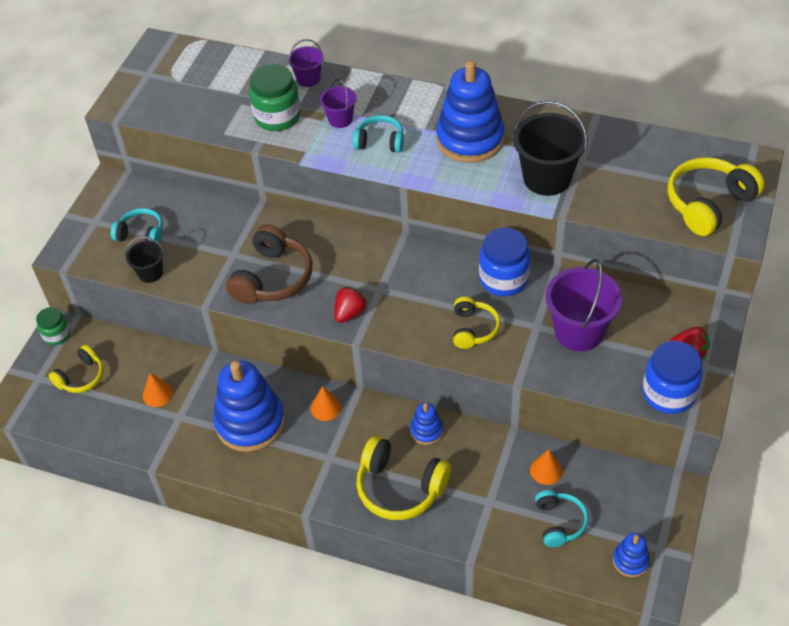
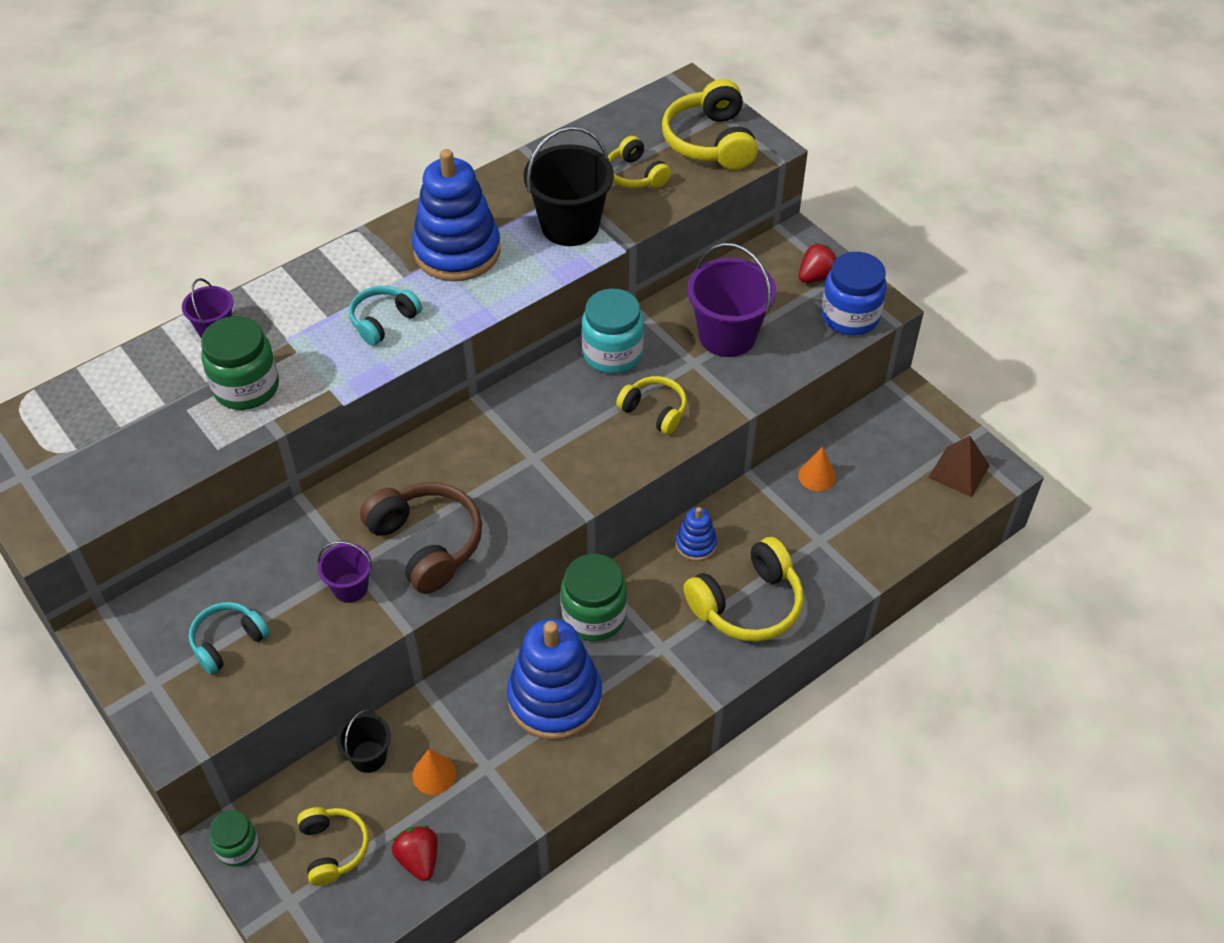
camera: 60 degrees left, 0 degrees up
black bucket [125,237,164,283] -> black bucket moved to [336,710,391,773]
orange cone [311,386,341,421] -> green jar [561,554,627,641]
purple bucket [320,79,357,128] -> purple bucket moved to [318,541,372,603]
red strawberry [335,286,368,323] -> red strawberry moved to [392,825,438,881]
blue jar [479,228,530,296] -> turquoise jar [581,288,644,374]
turquoise headphones [535,490,589,547] -> none
blue stacking toy [613,533,650,577] -> brown pyramid [928,436,990,497]
none -> yellow headphones [608,136,671,188]

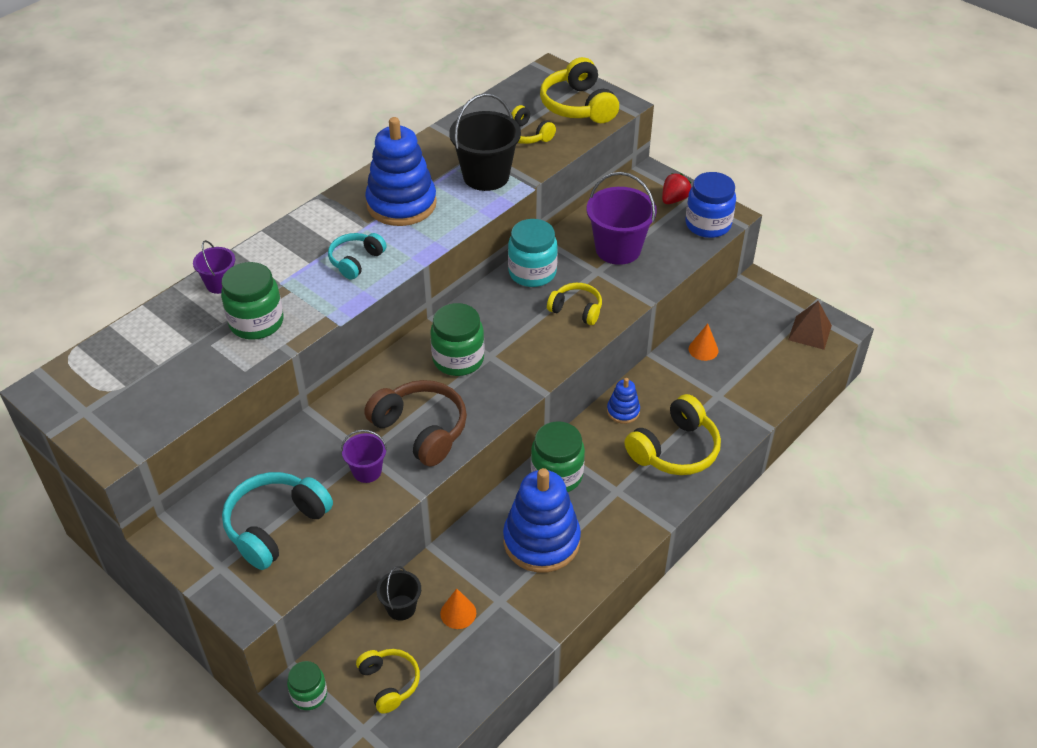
camera: 10 degrees left, 5 degrees down
turquoise headphones [189,602,270,674] -> turquoise headphones [222,472,333,570], size x1.65
red strawberry [392,825,438,881] -> none
none -> green jar [430,303,485,376]

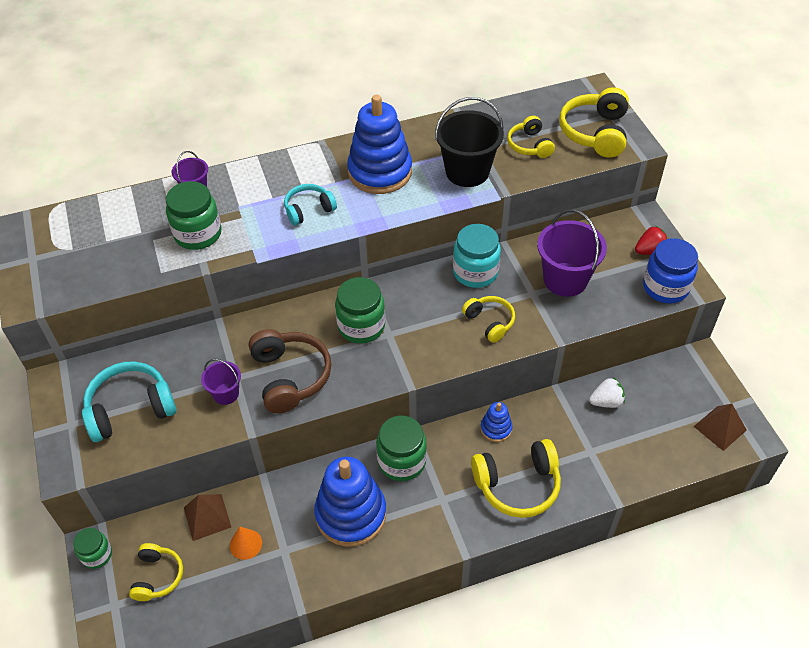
camera: 30 degrees right, 5 degrees up
black bucket [377,566,421,621] -> brown pyramid [184,494,231,541]
orange cone [689,324,718,361] -> white strawberry [589,377,625,408]

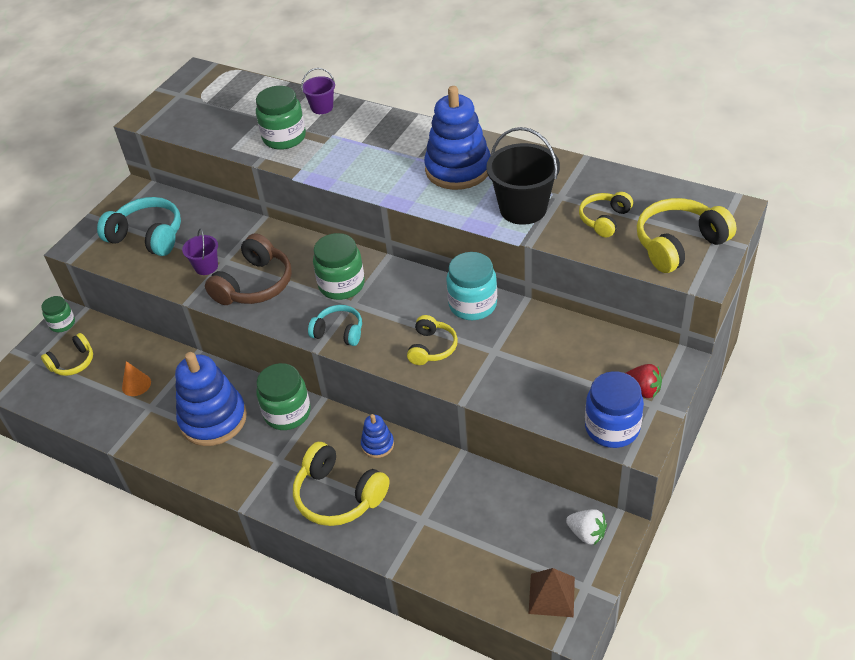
camera: 50 degrees right, 5 degrees down
brown pyramid [184,494,231,541] -> none
turquoise headphones [284,184,337,226] -> turquoise headphones moved to [308,305,362,346]
purple bucket [537,209,607,297] -> none
white strawberry [589,377,625,408] -> white strawberry moved to [566,509,607,545]

